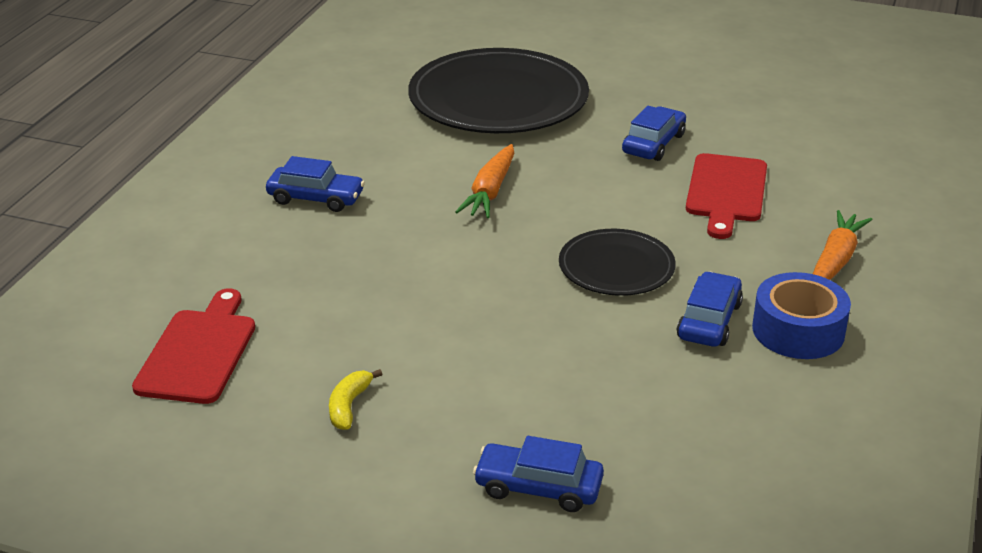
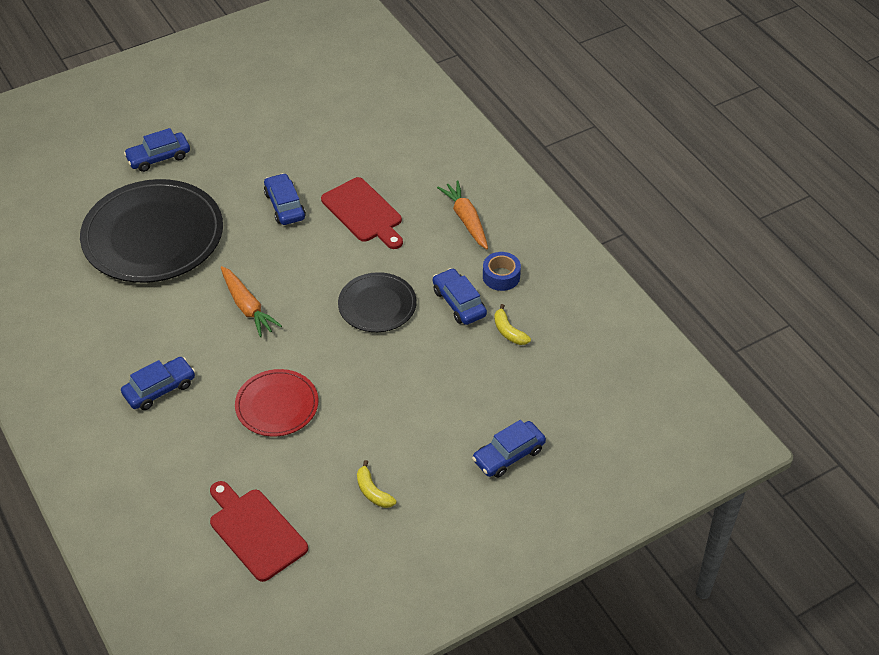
camera: 50 degrees left, 15 degrees up
blue tape [752,272,851,359] -> blue tape [483,252,521,291], size x0.66
none -> blue car [124,128,190,172]
none -> red plate [235,369,319,436]
none -> yellow banana [494,304,531,345]

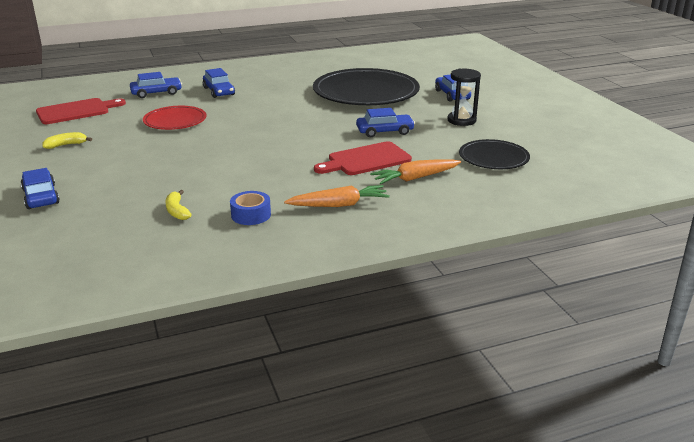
camera: 100 degrees right, 20 degrees down
orange carrot [221,266,282,337] -> orange carrot moved to [370,159,461,184]
black plate [338,272,417,332] -> black plate moved to [459,139,530,169]
blue car [433,268,487,325] -> blue car moved to [130,72,182,98]
yellow banana [494,304,531,345] -> yellow banana turned 90 degrees counterclockwise [165,190,192,220]
none -> black hourglass [447,69,481,126]

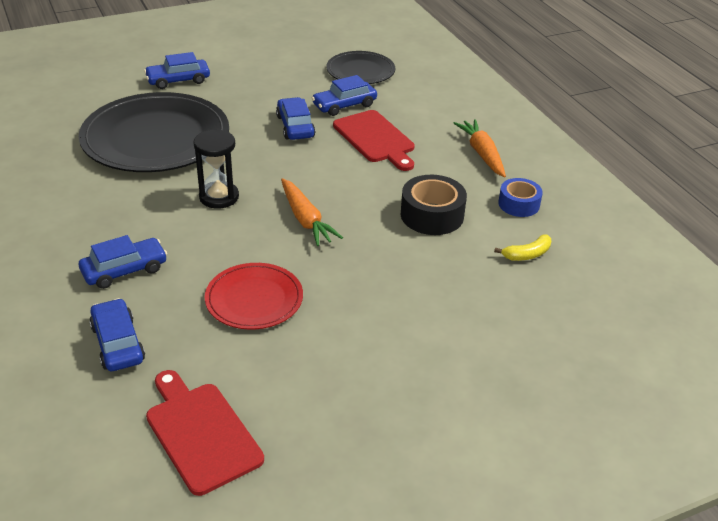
camera: 95 degrees left, 10 degrees up
blue car [21,168,60,209] -> blue car moved to [312,75,377,116]
yellow banana [43,132,92,149] -> none
orange carrot [370,159,461,184] -> orange carrot moved to [281,178,343,246]
black hourglass [447,69,481,126] -> black hourglass moved to [193,129,239,209]
none -> black tape [401,175,467,235]

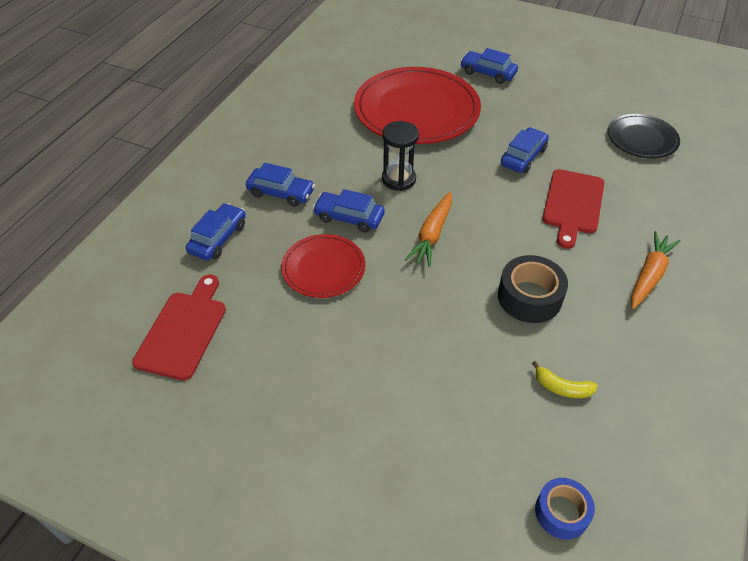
camera: 50 degrees right, 10 degrees up
black plate [79,92,229,172] -> red plate [354,67,481,144]
blue car [312,75,377,116] -> blue car moved to [313,189,385,233]
blue tape [498,178,543,217] -> blue tape moved to [535,478,595,540]

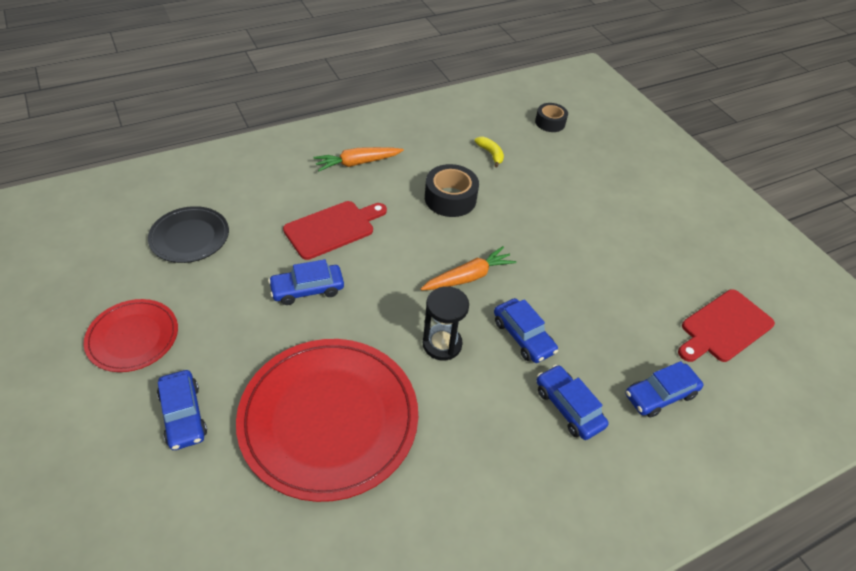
camera: 145 degrees left, 0 degrees up
red plate [281,234,365,298] -> red plate moved to [84,299,178,372]
blue tape [535,478,595,540] -> black tape [535,103,568,132]

